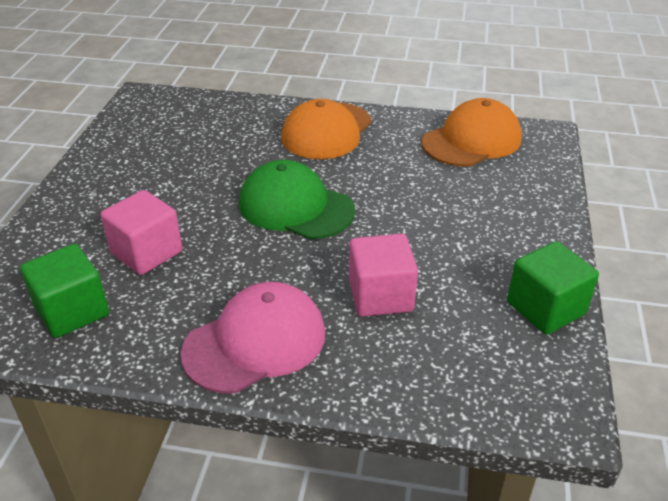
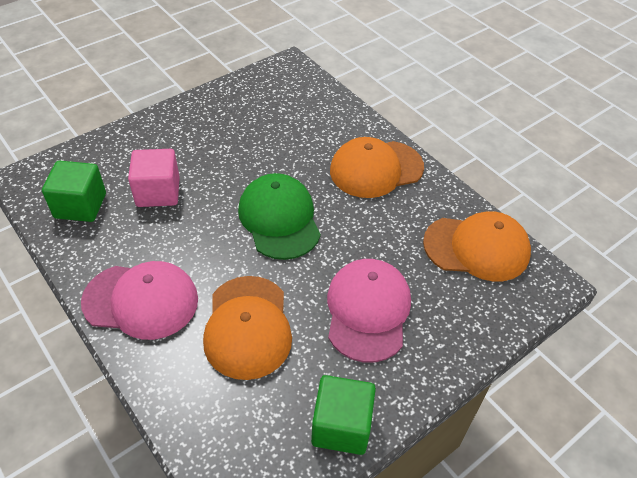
camera: 40 degrees right, 10 degrees up
pink cube [349,234,418,317] -> orange cap [203,276,292,380]
none -> pink cap [327,259,411,363]

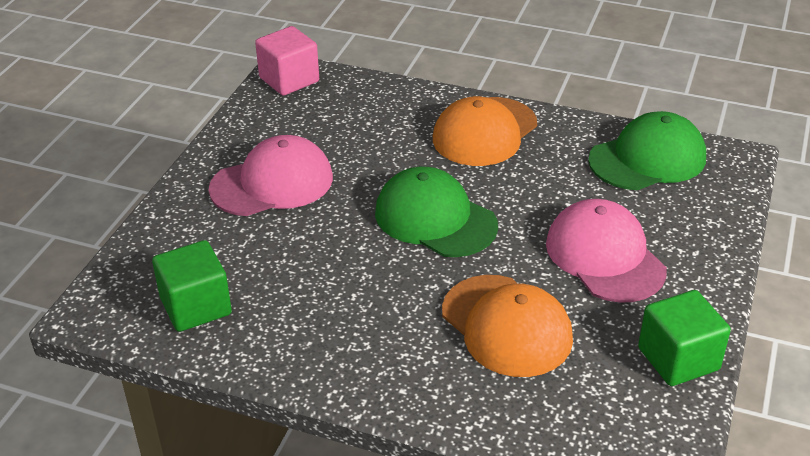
camera: 30 degrees left, 10 degrees down
pink cap [81,261,198,340] -> pink cap moved to [208,135,333,216]
pink cube [128,149,180,207] -> pink cube moved to [255,26,319,96]
orange cap [423,211,531,281] -> green cap [588,111,706,190]

